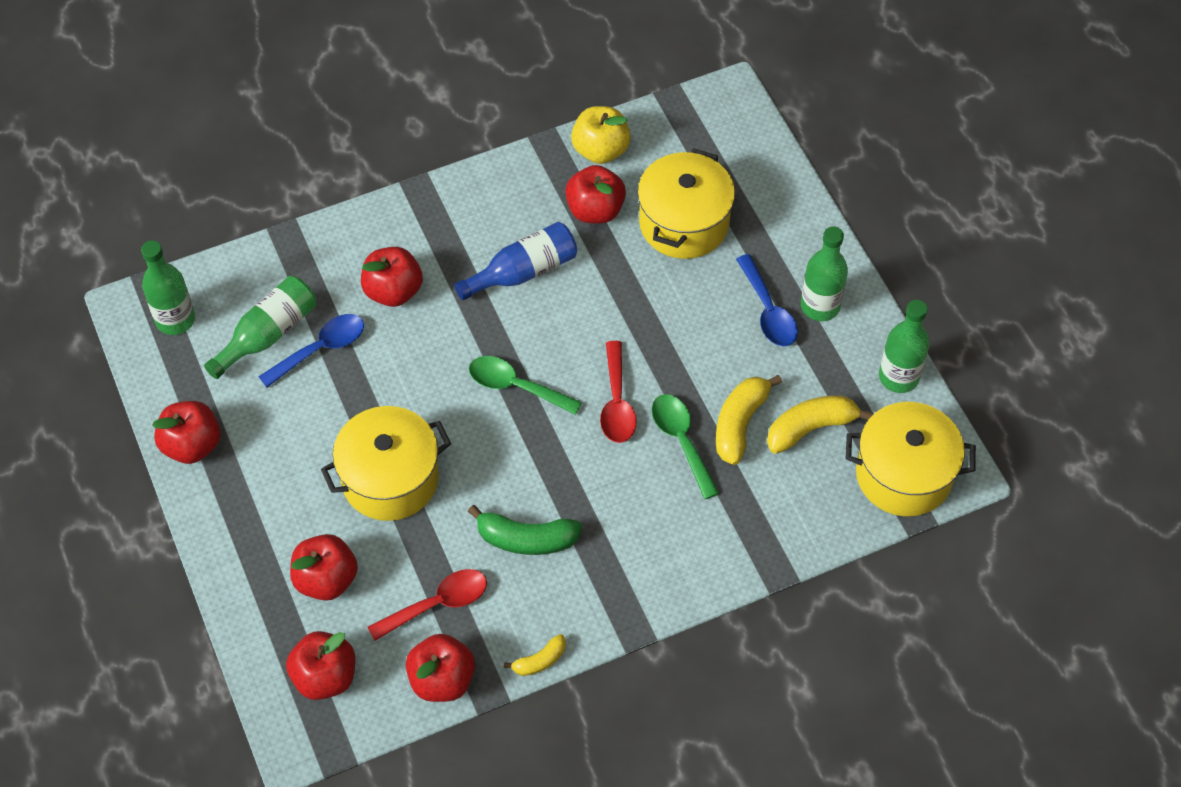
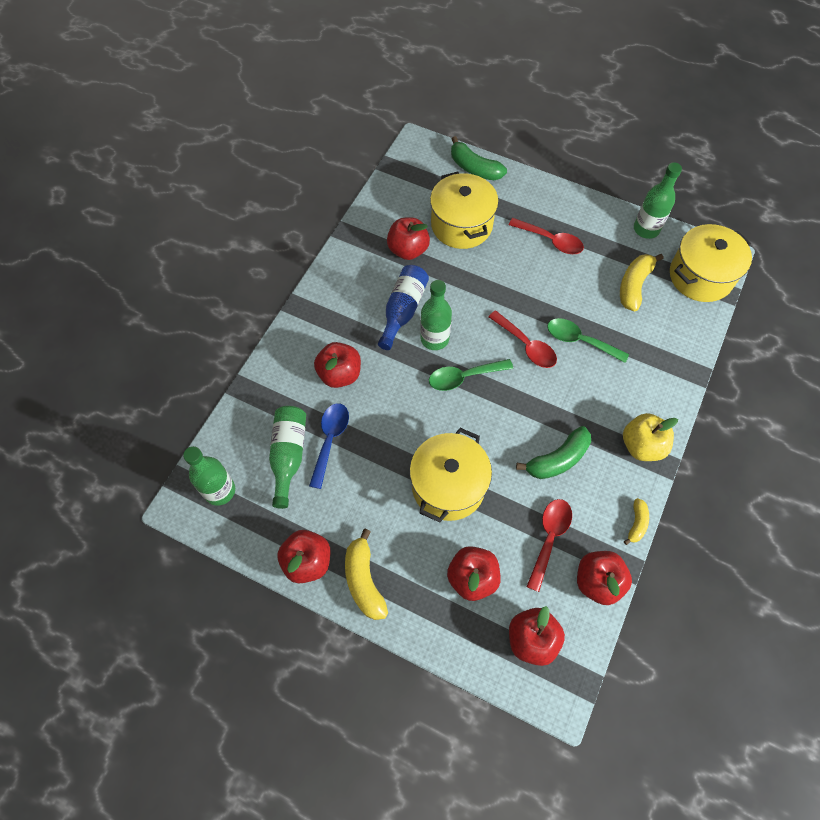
camera: 40 degrees left, 5 degrees up
yellow apple [571,106,631,164] -> yellow apple moved to [623,413,678,461]
yellow banana [716,375,782,465] -> yellow banana moved to [345,529,388,620]
blue spoon [736,254,798,346] -> red spoon [509,218,584,254]
green bottle [801,226,848,321] -> green bottle moved to [420,280,452,350]
none -> green banana [451,136,507,180]

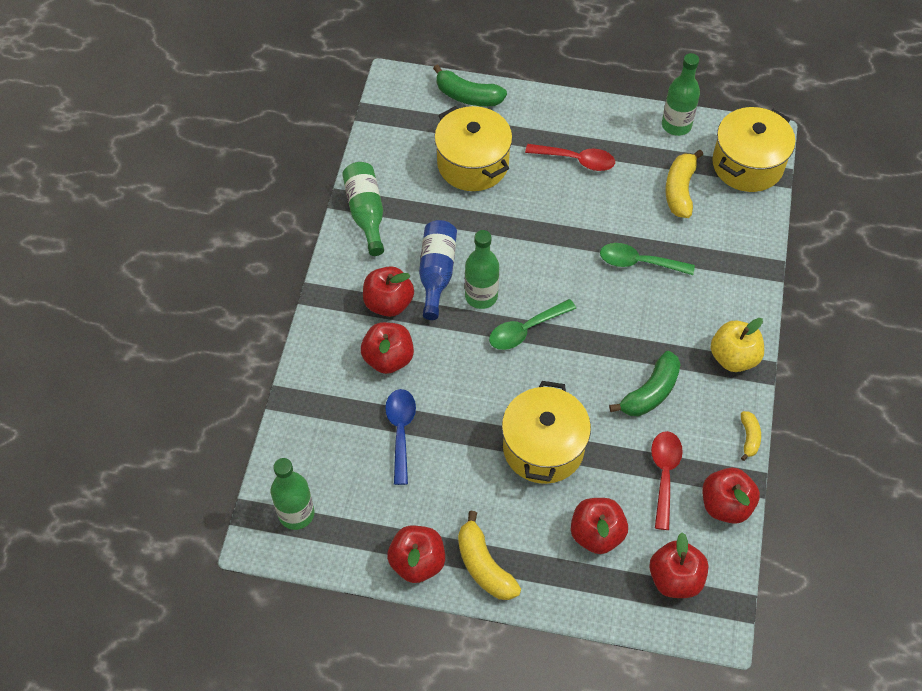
camera: 15 degrees left, 5 degrees down
green bottle [269,406,306,509] -> green bottle moved to [342,162,384,256]
red apple [387,217,430,260] -> red apple moved to [363,266,414,317]
red spoon [488,310,557,368] -> none

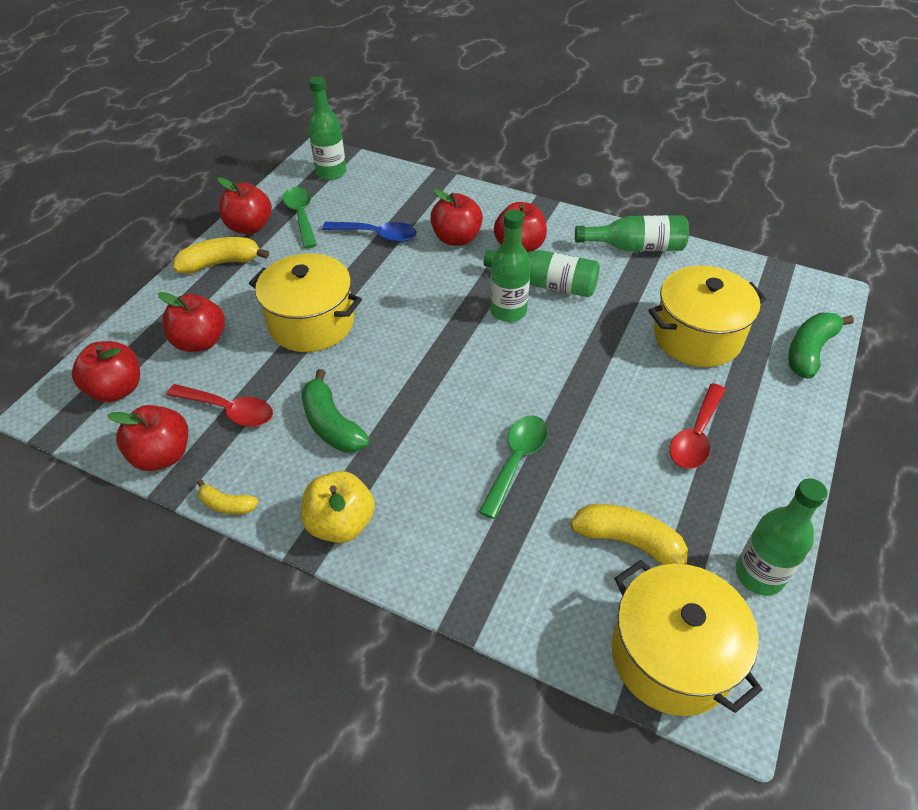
camera: 105 degrees right, 10 degrees down
blue bottle [419,220,457,320] -> green bottle [484,250,600,297]
green spoon [489,299,576,350] -> green spoon moved to [283,187,317,248]

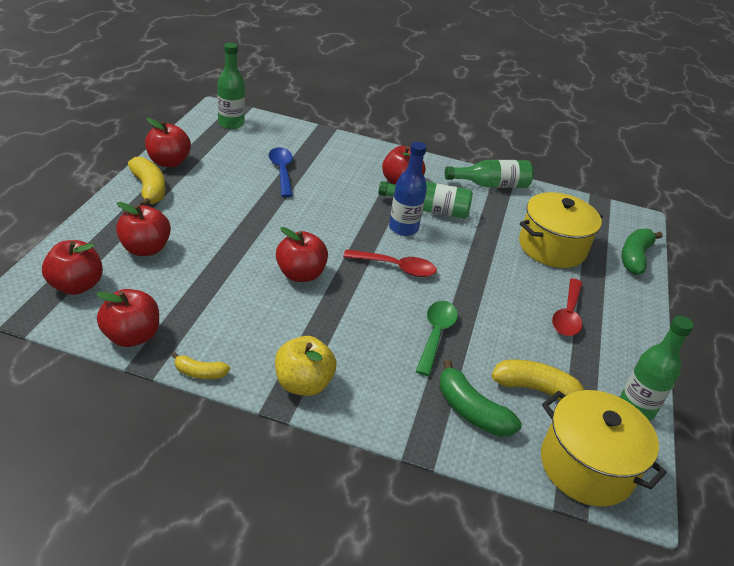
camera: 15 degrees left, 10 degrees down
red spoon [166,384,273,427] -> red spoon moved to [343,249,437,277]
yellow banana [173,237,269,274] -> yellow banana turned 90 degrees clockwise [128,157,165,206]
yellow pot [249,253,362,352] -> none
green spoon [283,187,317,248] -> none
green banana [301,369,370,453] -> green banana moved to [439,359,522,437]
blue spoon [322,222,417,242] -> blue spoon turned 105 degrees counterclockwise [269,147,293,197]
red apple [430,189,483,246] -> red apple moved to [276,227,328,282]
green bottle [490,209,531,322] -> blue bottle [389,142,427,236]

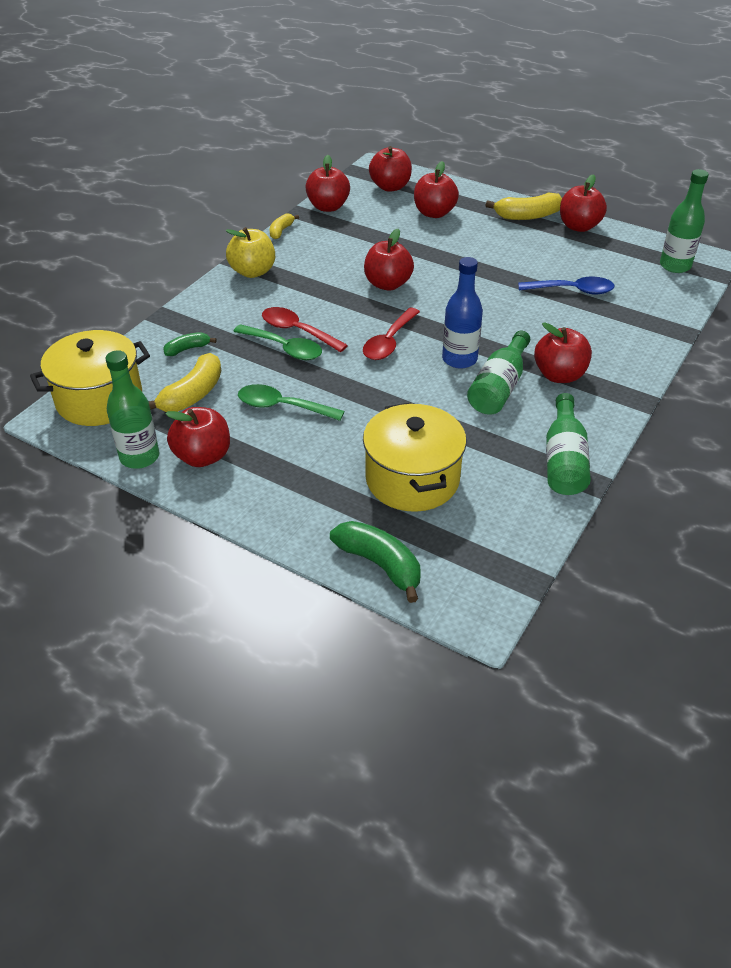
camera: 110 degrees right, 5 degrees up
green banana [439,359,522,437] -> green banana [163,332,217,356], size x0.57
red spoon [552,278,582,336] -> red spoon moved to [262,307,348,352]
none -> red apple [165,407,230,467]
none -> green spoon [238,384,344,421]

